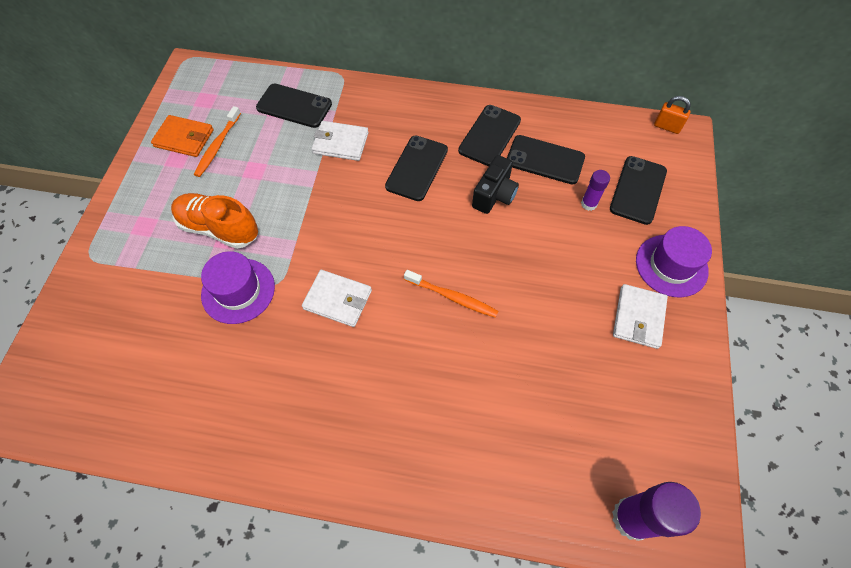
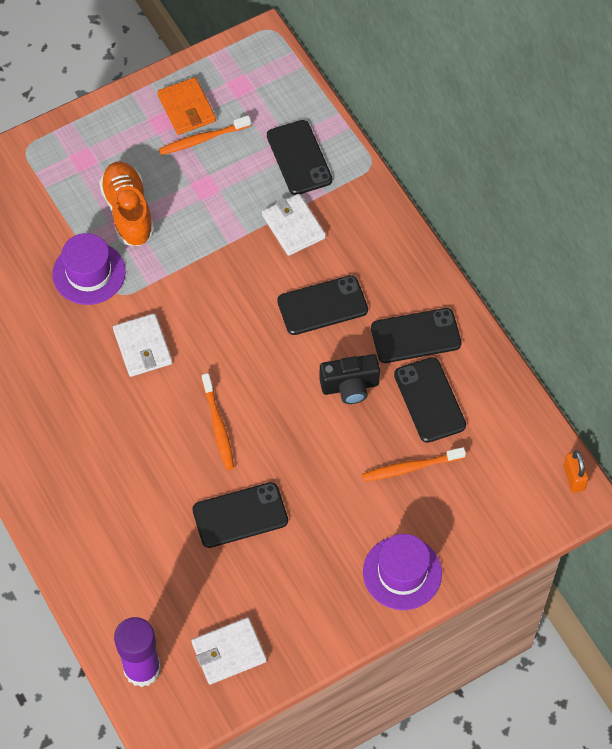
camera: 50 degrees right, 0 degrees up
purple glue stick [581,170,610,211] -> orange toothbrush [362,447,466,481]
black phone [610,156,667,225] -> black phone moved to [192,482,288,548]
white wallet [613,284,668,349] -> white wallet moved to [191,617,267,685]

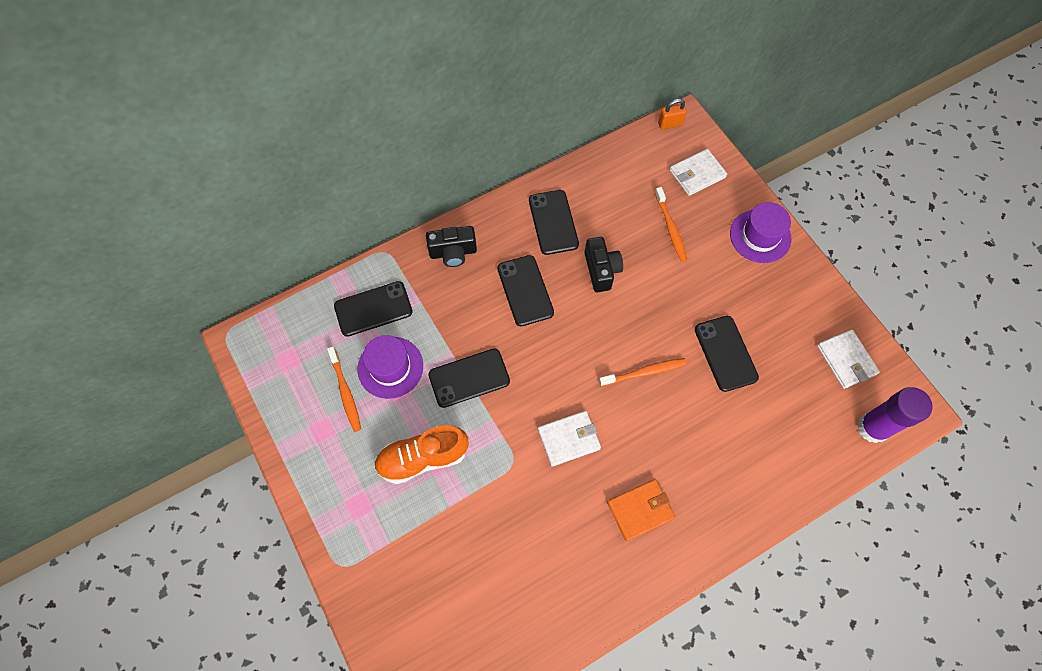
camera: 90 degrees left, 5 degrees up
purple hat [52,233,126,305] -> purple hat moved to [358,335,423,399]
orange wallet [157,77,216,135] -> orange wallet moved to [607,479,675,541]
white wallet [262,194,326,256] -> white wallet moved to [670,149,727,196]
black phone [394,357,466,443] -> black phone moved to [428,349,510,408]
none -> black camera [426,226,477,267]

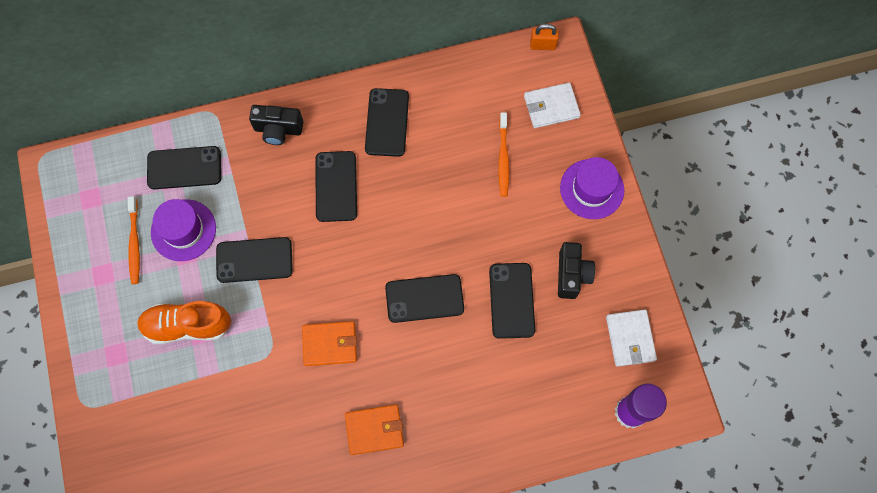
camera: 15 degrees right, 5 degrees up
white wallet [538,411,601,466] -> orange wallet [302,321,357,366]
black camera [585,237,623,292] -> black camera moved to [558,242,595,299]
orange toothbrush [599,358,687,387] -> black phone [385,274,464,323]

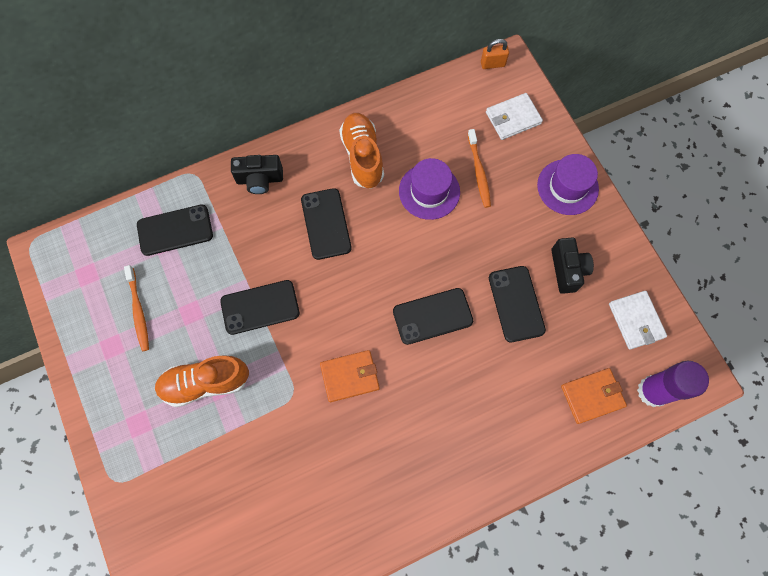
camera: 10 degrees left, 0 degrees up
purple hat [151,199,216,261] -> purple hat moved to [399,158,460,220]
orange wallet [345,404,404,455] -> orange wallet moved to [561,368,627,424]
black phone [365,88,409,157] -> orange shoe [339,113,384,189]

